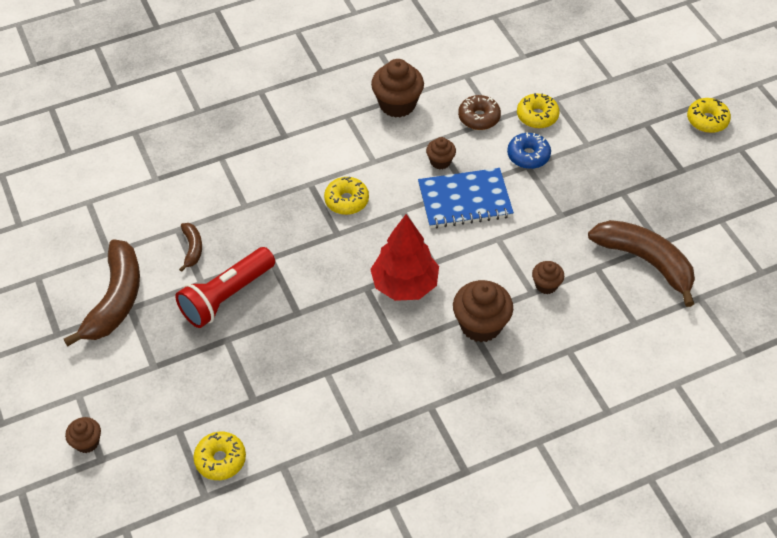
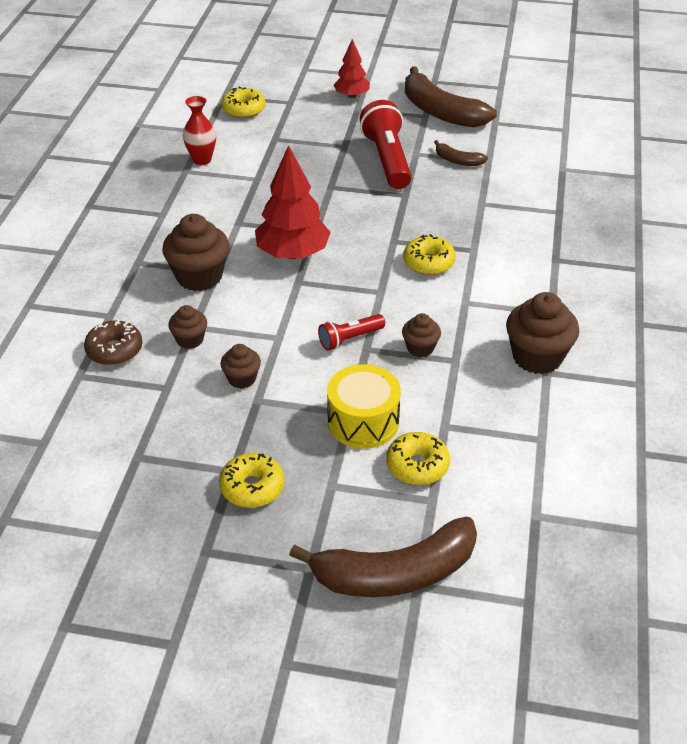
camera: 125 degrees right, 10 degrees down
brown cupcake [65,417,101,453] -> brown cupcake moved to [220,344,261,389]
blue notebook [418,168,514,228] -> red flashlight [318,314,385,351]
brown donut [458,95,501,130] -> brown donut moved to [84,320,142,365]
blue donut [507,132,551,169] -> yellow drum [327,364,401,449]
brown banana [588,220,695,307] -> brown banana moved to [289,517,477,597]
yellow donut [687,98,731,133] -> yellow donut moved to [219,453,284,508]
none -> red vase [183,96,216,165]
none -> red tree [333,39,370,98]

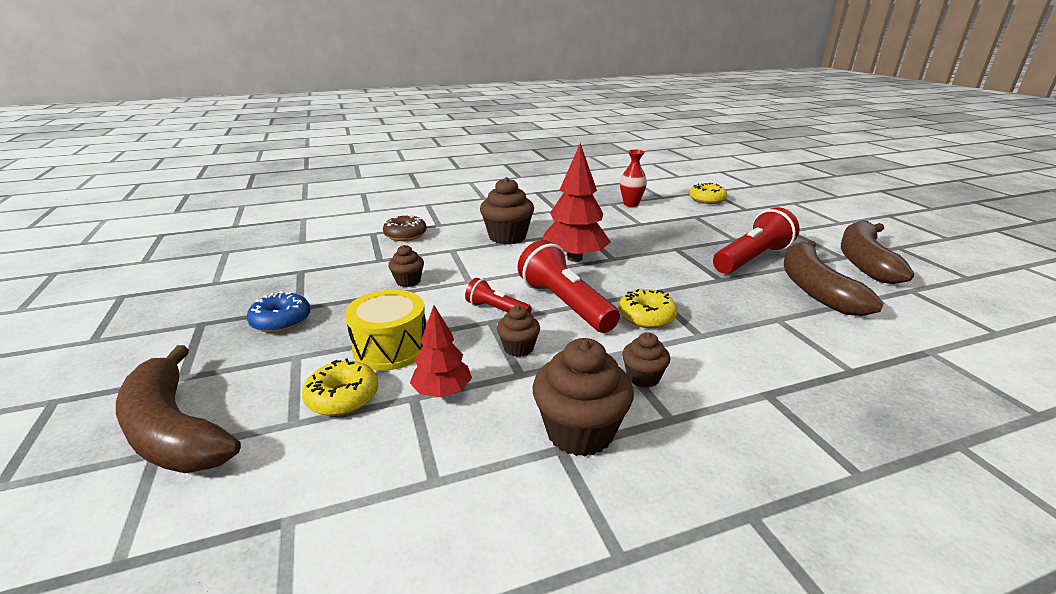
camera: 60 degrees right, 15 degrees down
brown cupcake [168,305,207,349] -> brown cupcake moved to [622,332,670,388]
yellow donut [219,453,284,508] -> blue donut [247,291,311,333]
red tree [333,39,370,98] -> red tree moved to [410,305,472,397]
brown banana [434,140,488,166] -> brown banana [784,240,884,316], size x2.14
none -> red flashlight [517,240,620,333]

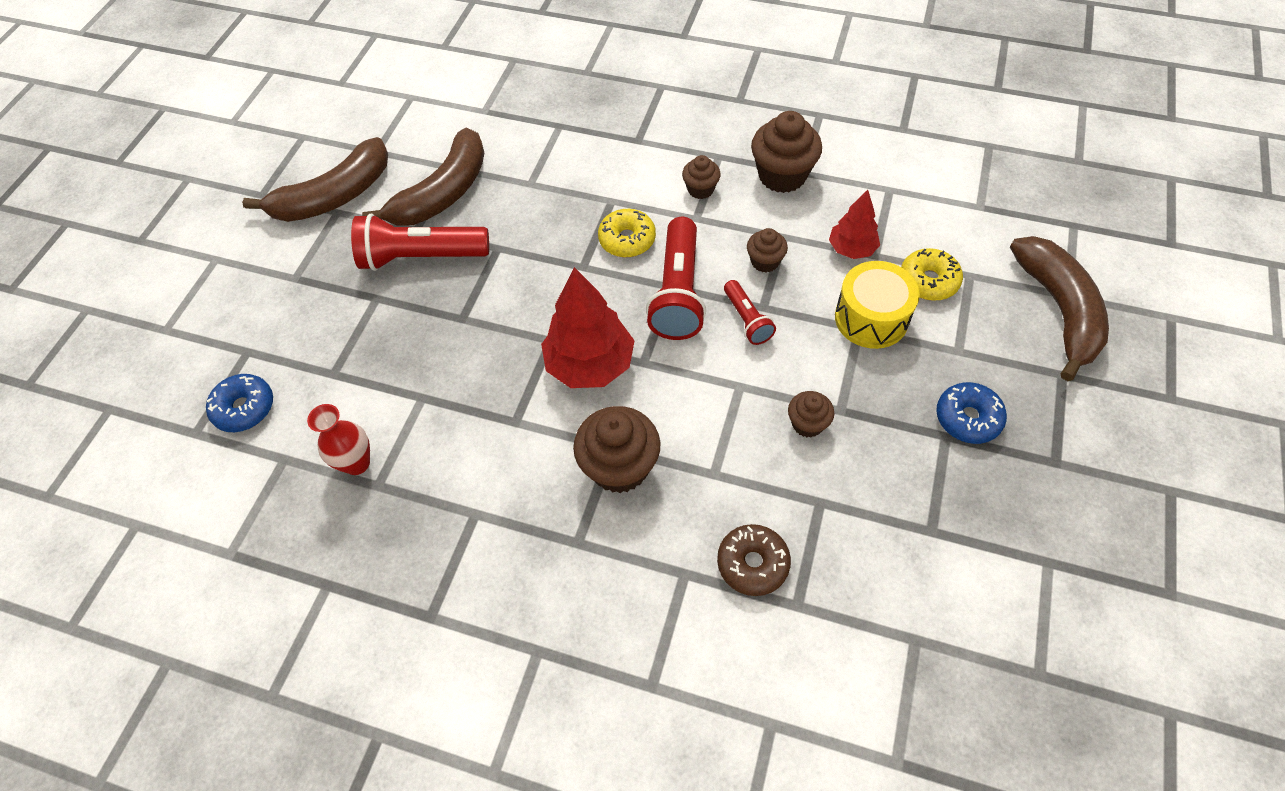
camera: 140 degrees left, 30 degrees up
yellow donut [689,183,727,204] -> blue donut [206,374,273,432]

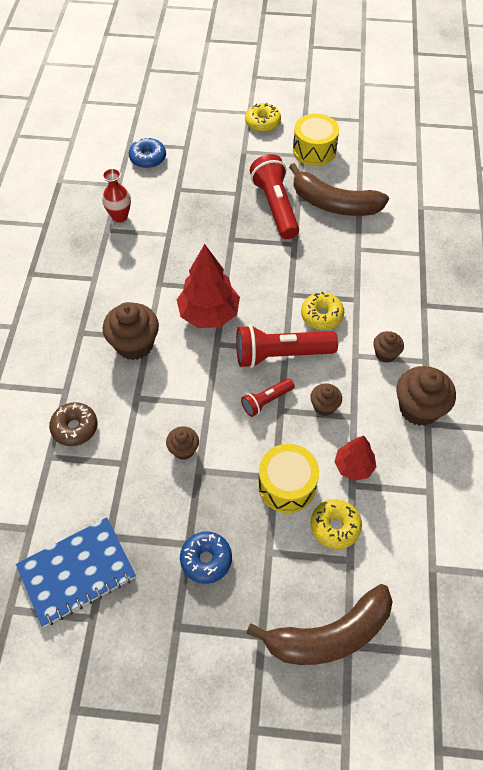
camera: 75 degrees right, 0 degrees up
brown banana [242,137,388,222] -> yellow drum [293,114,339,166]
none -> blue notebook [16,517,136,627]
none -> yellow donut [245,103,281,132]

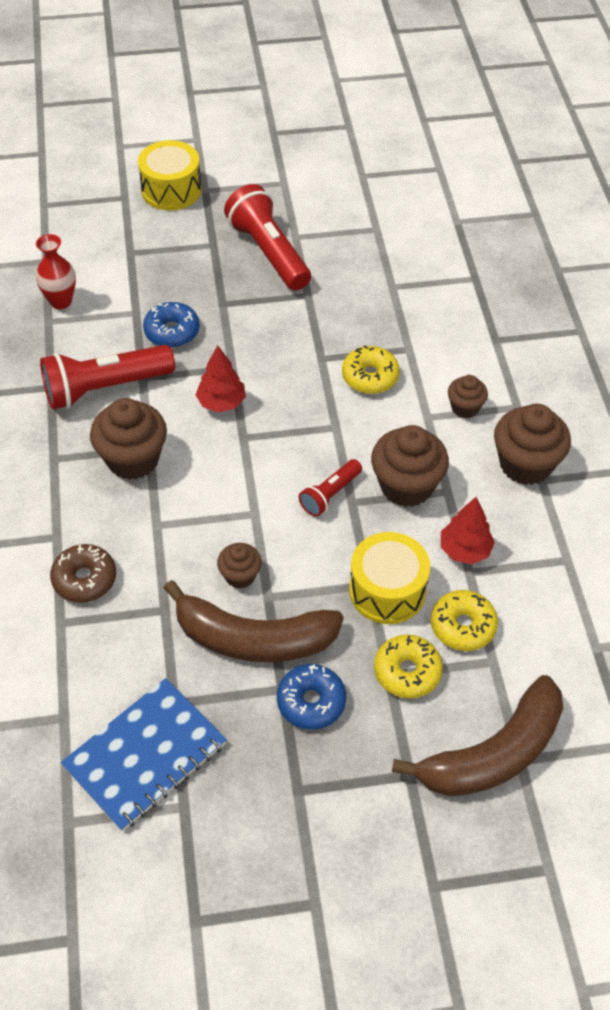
camera: 15 degrees left, 5 degrees down
blue donut [129,138,166,168] -> blue donut moved to [143,302,200,348]
red tree [177,244,240,328] -> red tree [196,345,246,412], size x0.59
red flashlight [236,325,338,368] -> red flashlight moved to [40,345,175,409]
yellow donut [245,103,281,132] -> yellow donut moved to [374,635,443,699]
brown banana [289,163,389,216] -> brown banana moved to [164,580,344,662]
yellow drum [293,114,339,166] -> yellow drum moved to [138,140,202,211]
brown cupcake [310,383,342,416] -> brown cupcake [371,425,449,507], size x1.82

